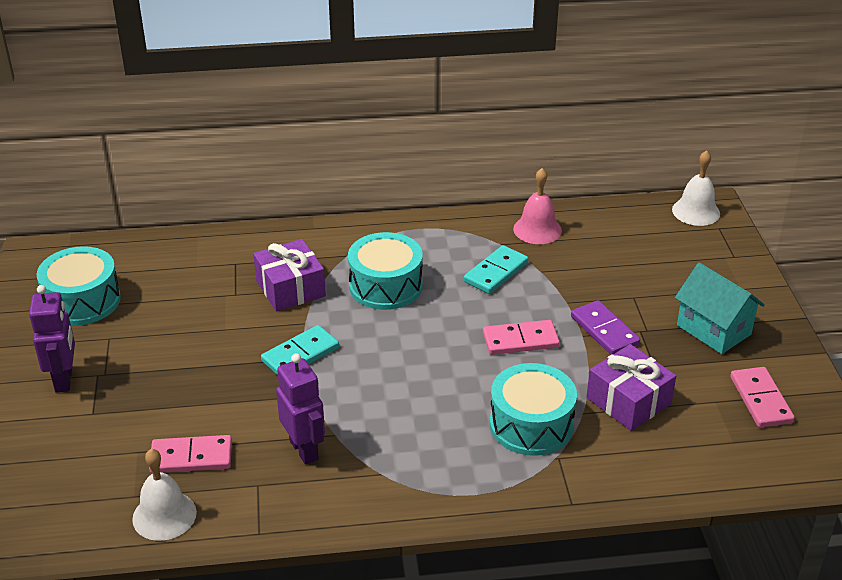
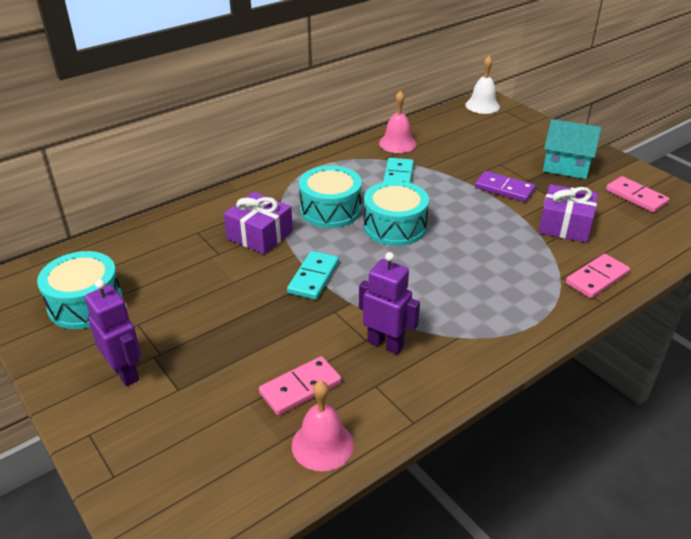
camera: 30 degrees left, 0 degrees up
white bell [132,449,197,541] -> pink bell [292,381,354,471]
pink domino [483,320,560,355] -> pink domino moved to [566,254,630,298]
turquoise drum [490,363,577,456] -> turquoise drum moved to [363,181,429,246]

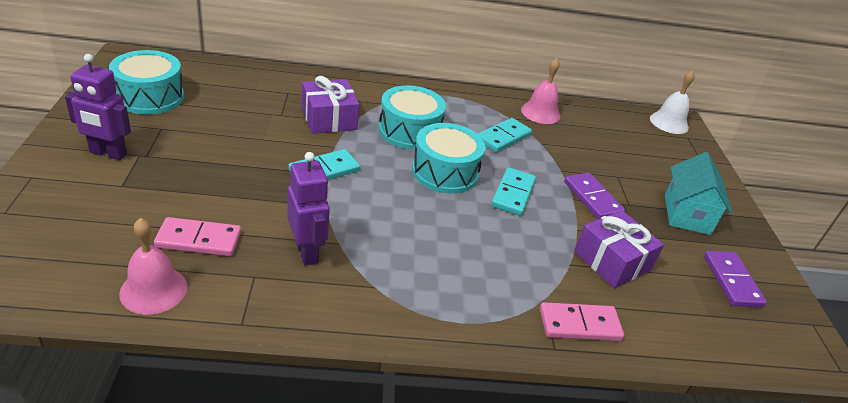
camera: 30 degrees right, 0 degrees up
purple robot [85,279,141,386] -> purple robot turned 105 degrees clockwise [65,54,131,160]
turquoise house [543,119,602,179] -> turquoise house turned 45 degrees clockwise [665,152,732,235]
pink domino [606,176,669,213] -> purple domino [704,251,767,307]
none -> turquoise domino [491,167,536,216]

